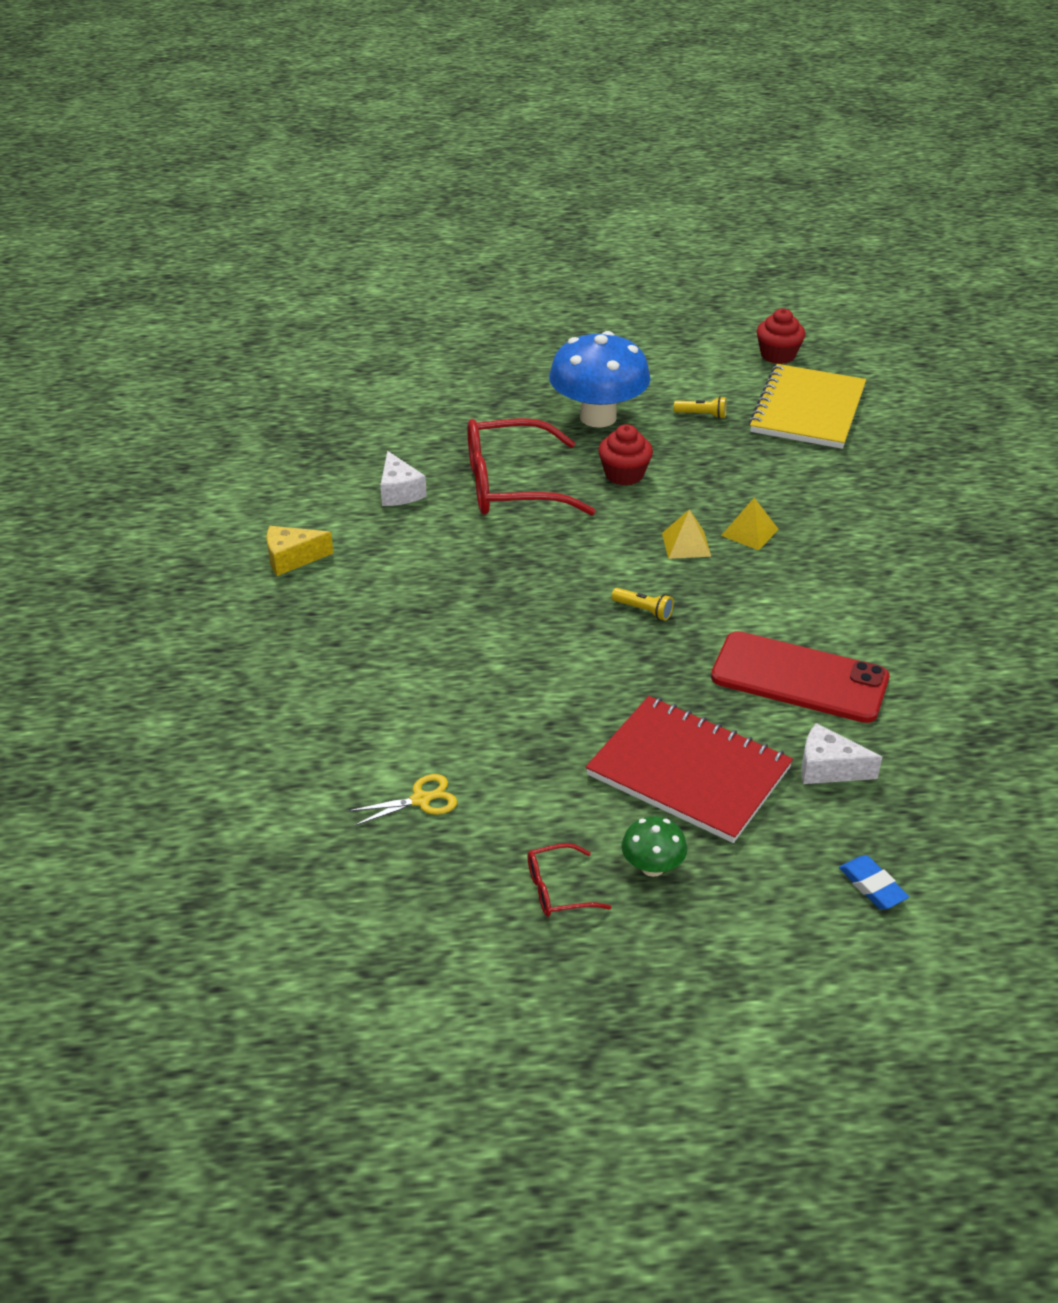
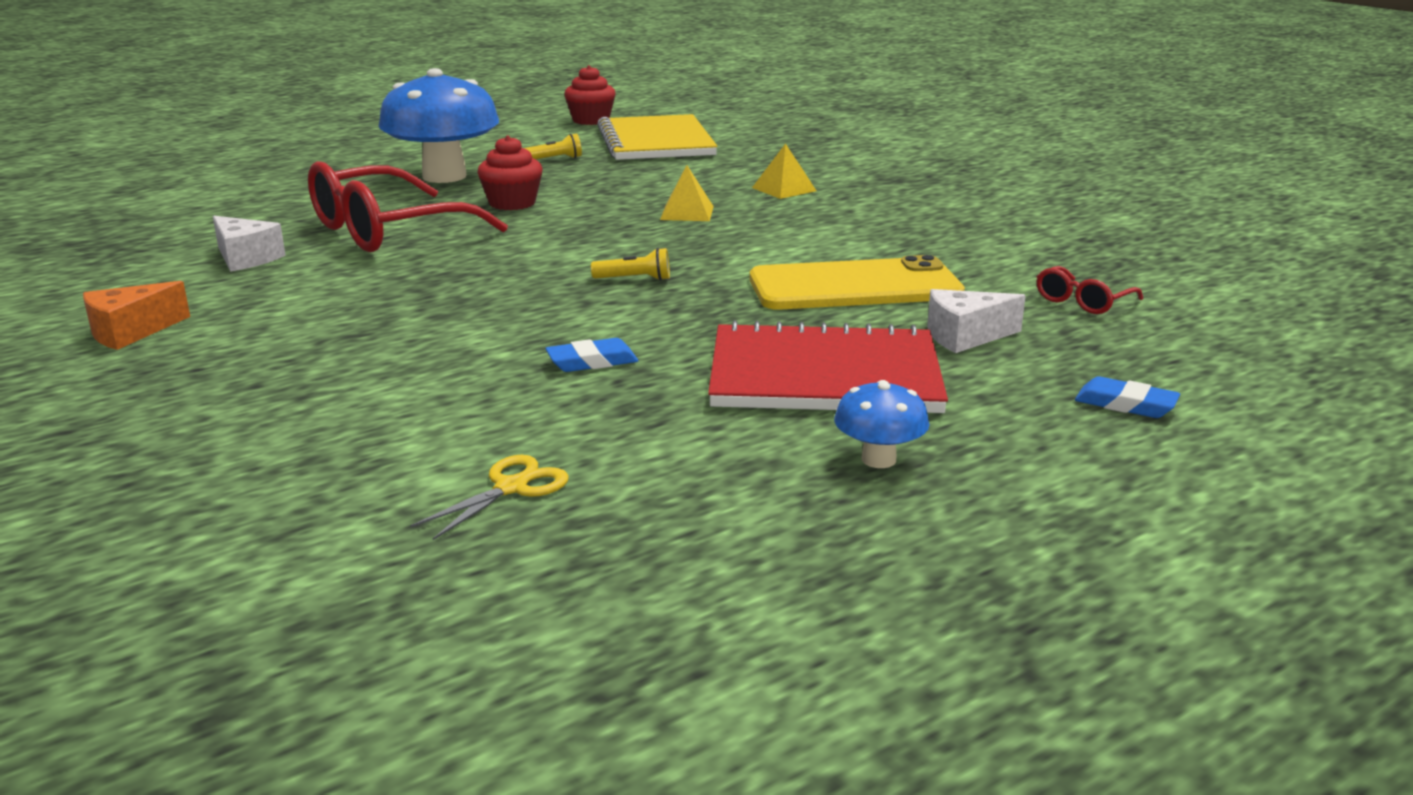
camera: 30 degrees left, 15 degrees down
yellow cheese [266,526,333,576] -> orange cheese [83,281,190,350]
red glasses [528,843,611,917] -> red glasses moved to [1036,266,1144,314]
green mushroom [621,816,687,877] -> blue mushroom [834,380,929,468]
yellow pyramid [662,509,711,559] -> yellow pyramid moved to [752,143,817,199]
red phone [711,631,889,723] -> yellow phone [749,255,965,310]
none -> blue eraser [545,338,638,372]

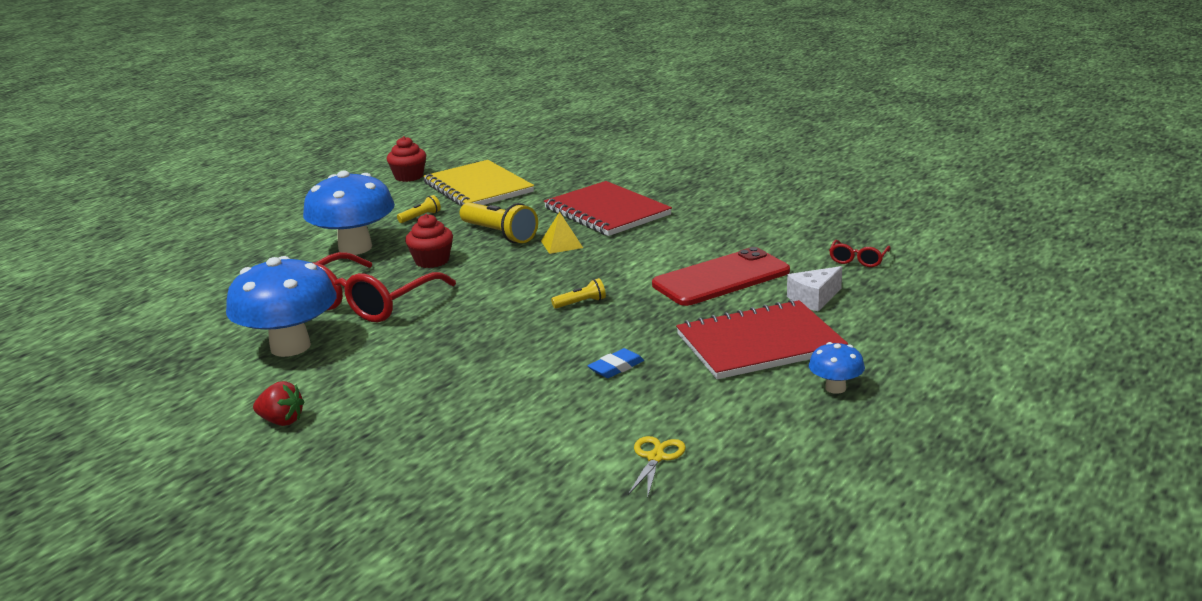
camera: 20 degrees left, 0 degrees up
orange cheese [83,281,190,350] -> red strawberry [253,381,304,426]
white cheese [213,215,286,272] -> blue mushroom [226,256,337,357]
yellow phone [749,255,965,310] -> red phone [652,247,790,306]
yellow pyramid [752,143,817,199] -> red notebook [544,181,672,236]
blue eraser [1075,376,1180,418] -> none
none -> yellow flashlight [460,202,538,243]

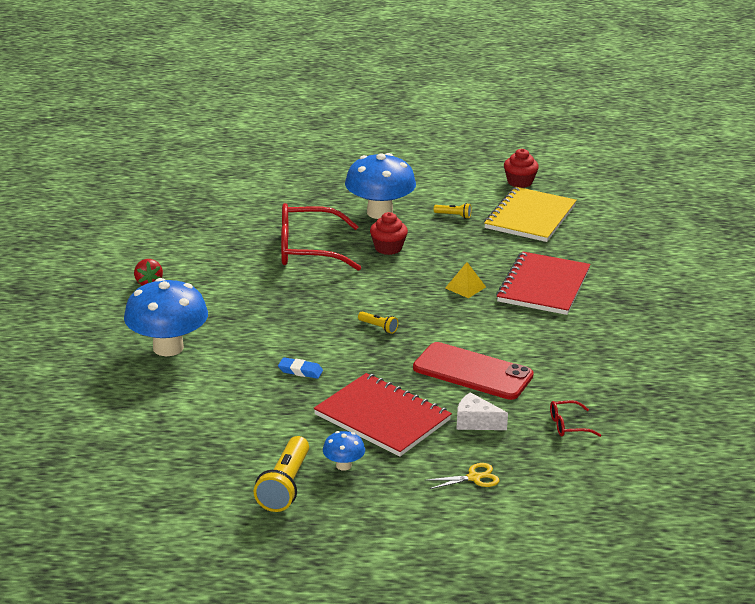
camera: 55 degrees right, 5 degrees up
blue mushroom [226,256,337,357] -> blue mushroom moved to [124,278,208,356]
yellow flashlight [460,202,538,243] -> yellow flashlight moved to [254,436,309,512]
yellow scissors [628,436,686,499] -> yellow scissors moved to [425,463,499,489]

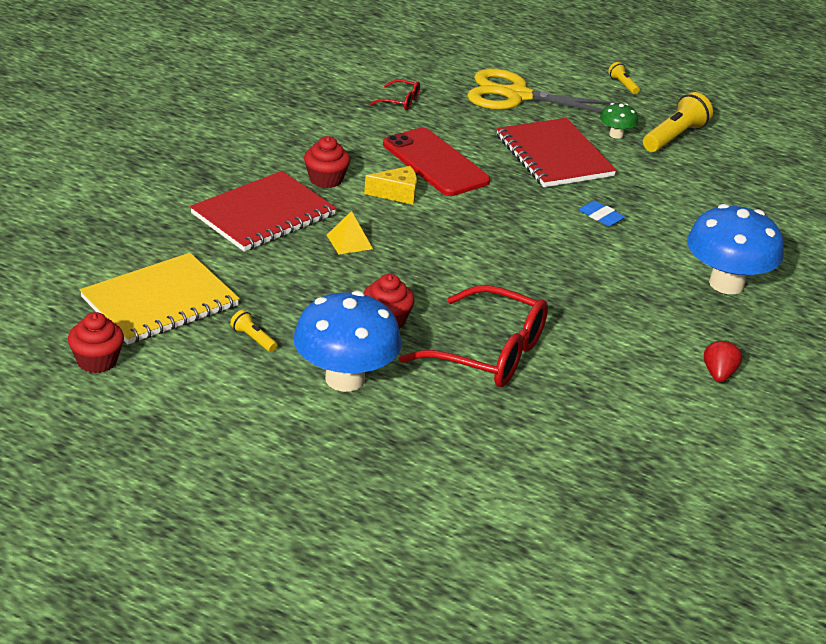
camera: 155 degrees left, 5 degrees up
blue mushroom [323,431,365,471] -> green mushroom [600,103,638,139]
yellow flashlight [358,312,398,334] -> yellow flashlight moved to [608,62,640,94]
yellow scissors [425,463,499,489] -> yellow scissors [467,69,623,113], size x2.41
white cheese [456,392,508,430] -> none
none -> red cupcake [304,136,350,188]
none -> yellow cheese [364,166,417,204]

